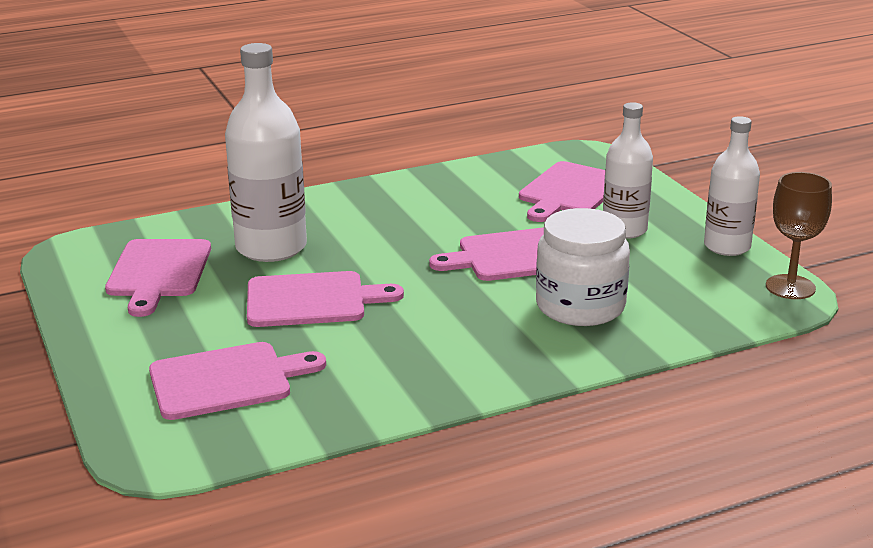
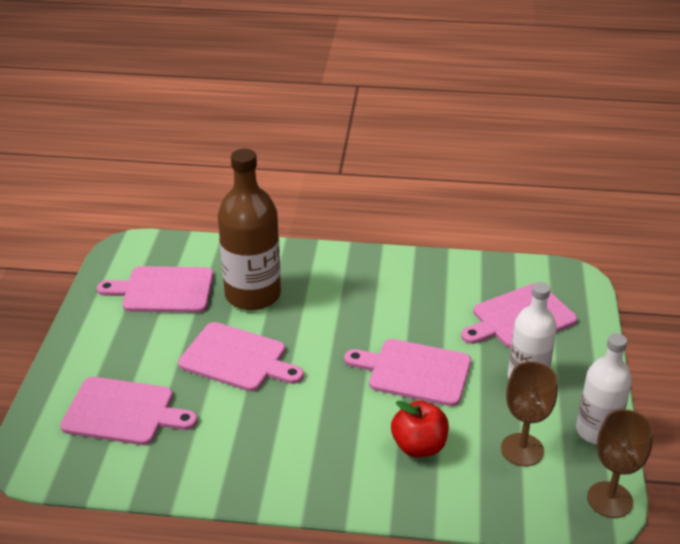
camera: 30 degrees right, 10 degrees up
pink cutting board [105,239,211,317] -> pink cutting board turned 60 degrees clockwise [97,266,213,313]
white bottle [225,43,307,262] -> brown bottle [218,149,281,310]
white jar [536,208,630,326] -> red apple [391,401,449,457]
none -> brown goblet [501,362,558,466]

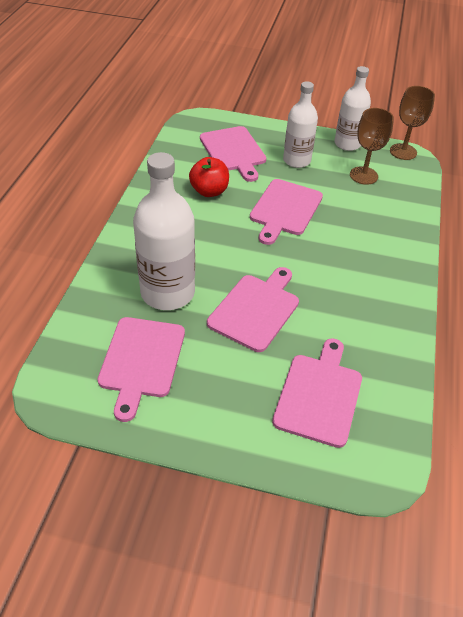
camera: 85 degrees left, 10 degrees up
brown bottle [218,149,281,310] -> white bottle [133,152,195,310]
red apple [391,401,449,457] -> red apple moved to [189,157,229,197]

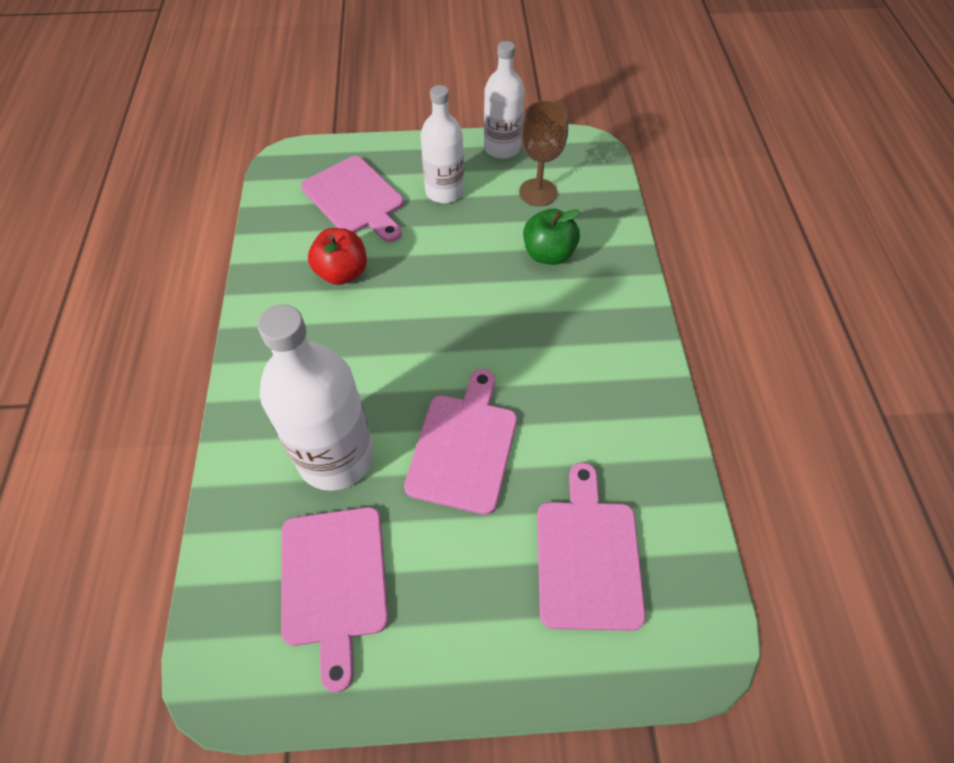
camera: 15 degrees left, 10 degrees up
pink cutting board [250,179,323,245] -> none
brown goblet [390,86,435,160] -> none
none -> green apple [523,209,580,265]

